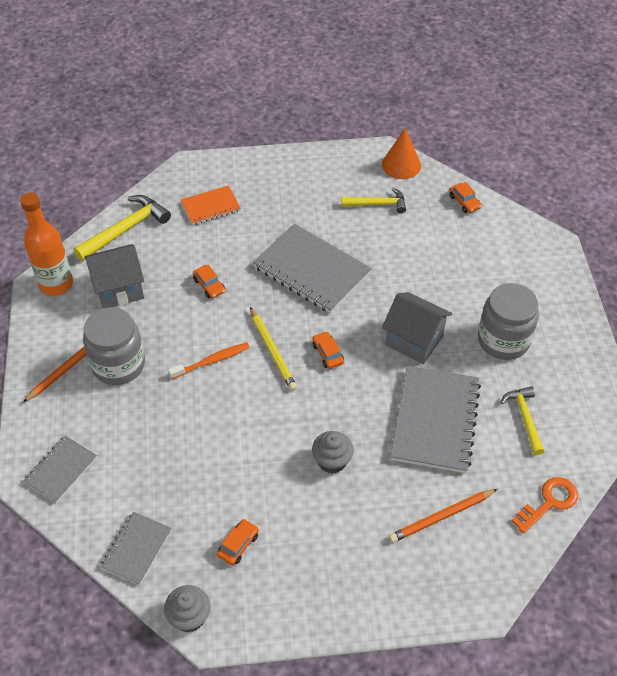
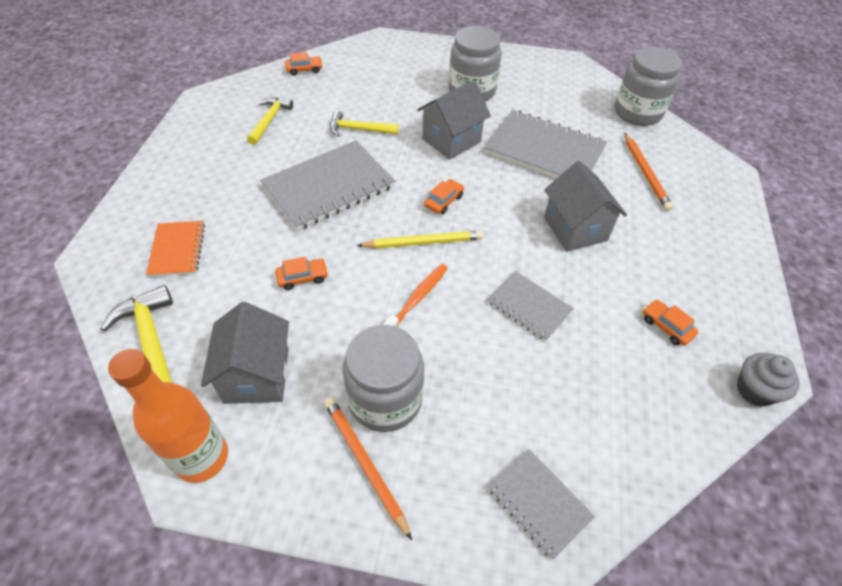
camera: 75 degrees left, 0 degrees up
grey notebook [100,512,172,585] -> grey notebook moved to [488,271,574,341]
orange toothbrush [168,342,250,379] -> orange toothbrush turned 45 degrees clockwise [383,264,448,327]
orange car [312,331,344,369] -> orange car turned 135 degrees clockwise [424,179,464,214]
grey cupcake [312,431,354,474] -> grey house [544,161,627,252]
orange cone [382,128,421,179] -> none
yellow hammer [500,386,544,455] -> yellow hammer moved to [330,110,399,136]
orange key [512,477,578,534] -> grey jar [614,47,682,126]

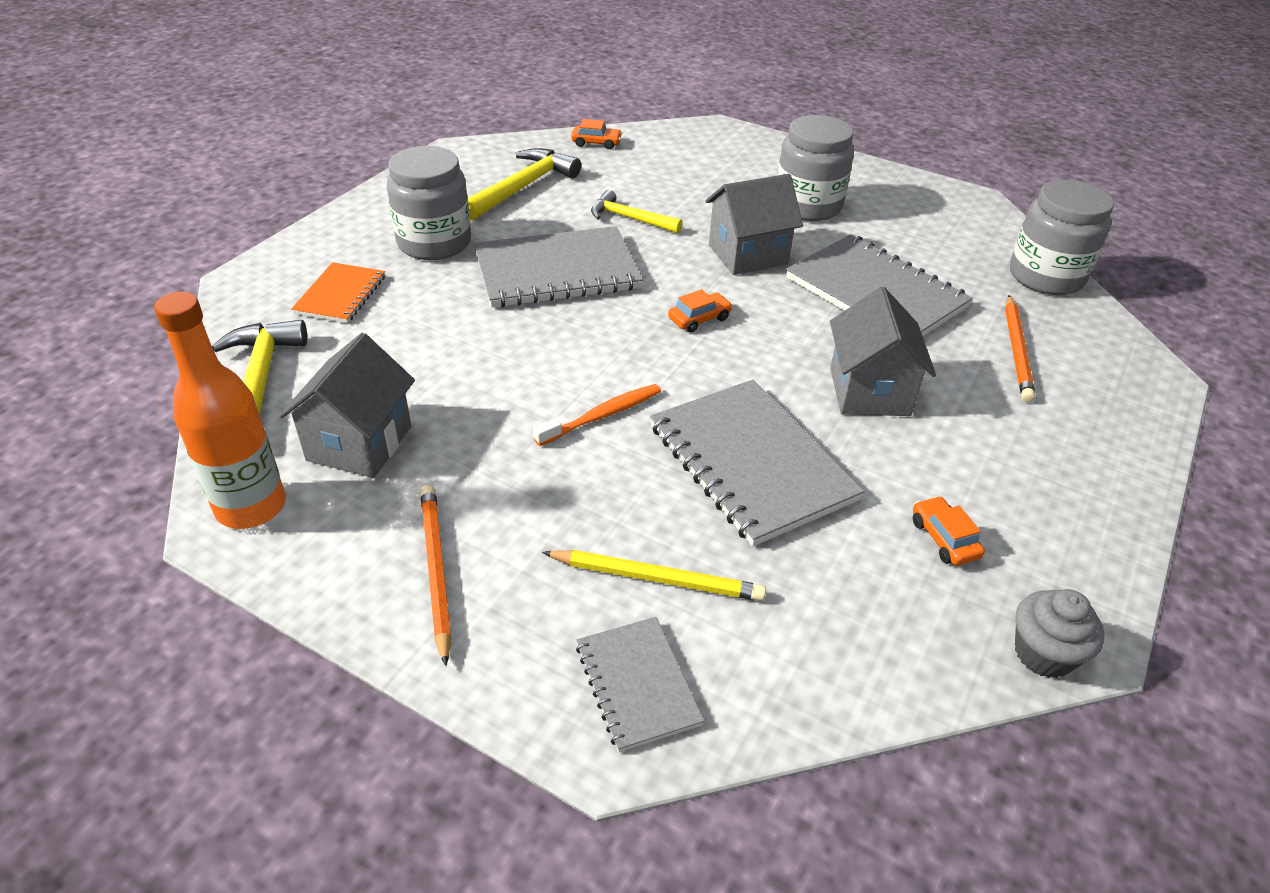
camera: 20 degrees right, 10 degrees down
yellow hammer [247,98,293,145] -> yellow hammer [468,148,581,221], size x1.54
orange car [275,257,328,290] -> none
grey jar [343,325,424,432] -> grey jar moved to [387,146,471,260]
yellow pencil [357,231,484,249] -> yellow pencil moved to [542,550,766,601]
grey notebook [488,271,574,341] -> grey notebook [650,380,864,546], size x1.82

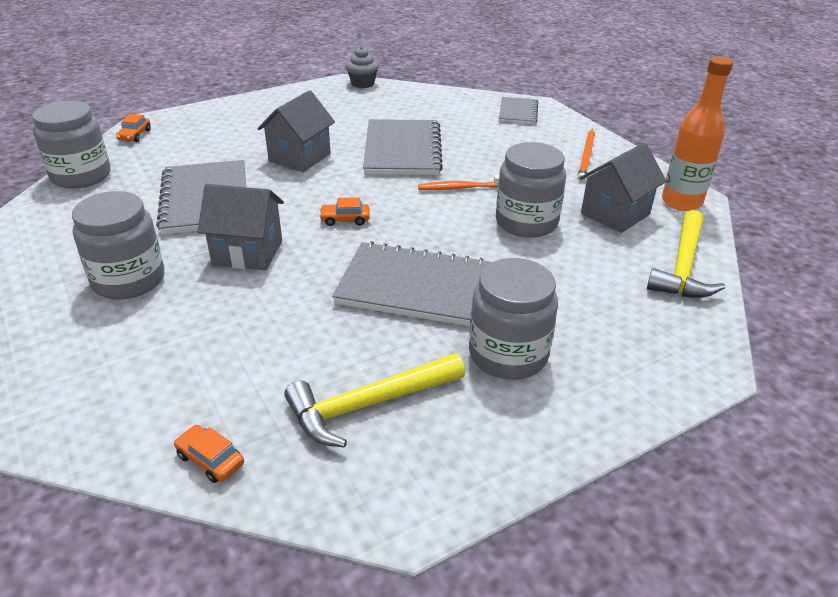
camera: 150 degrees left, 5 degrees down
orange notebook [291,262,385,323] -> none
yellow pencil [542,550,766,601] -> none
yellow hammer [591,190,683,233] -> none
orange car [913,496,985,566] -> orange car moved to [116,114,151,142]
orange pencil [1005,295,1035,402] -> none
none -> grey jar [496,142,566,238]

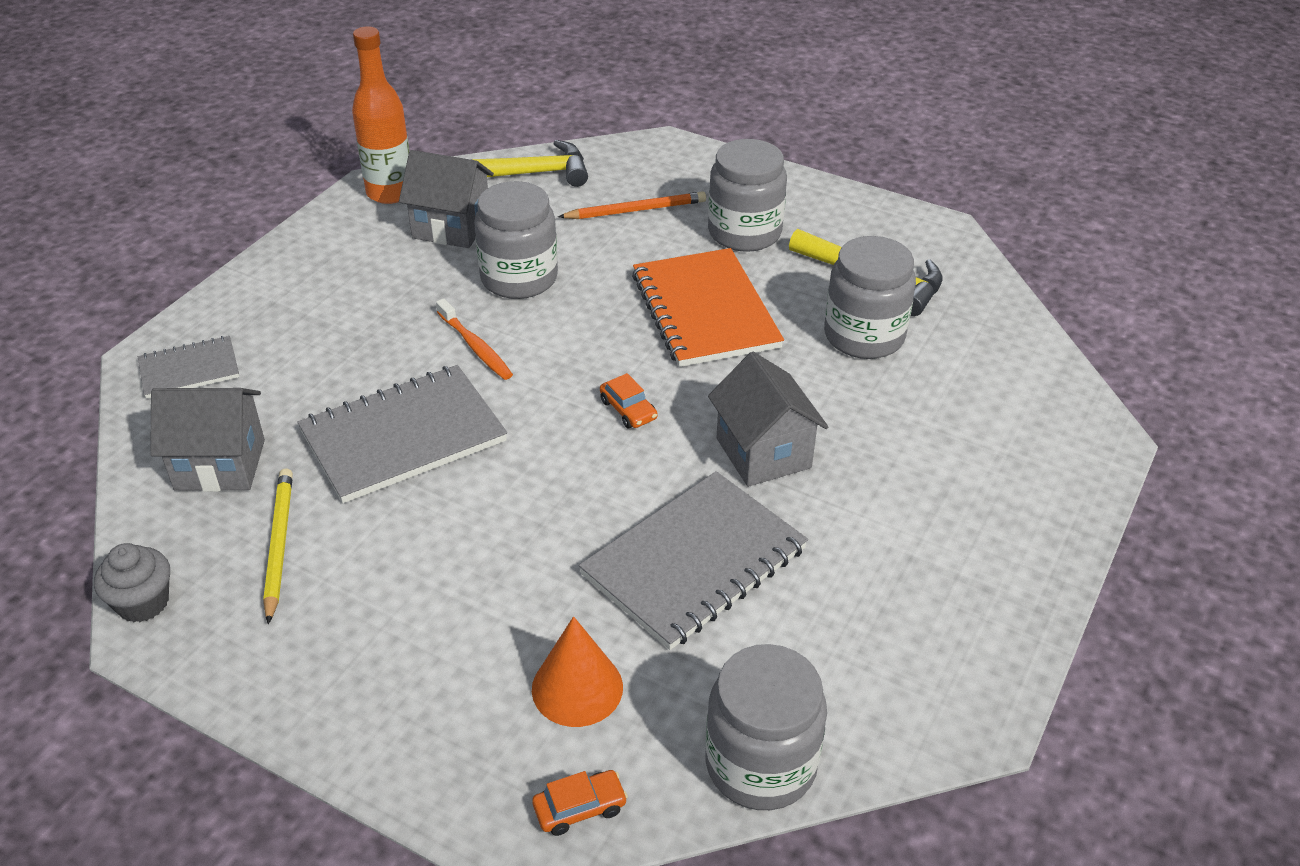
camera: 120 degrees left, 5 degrees up
grey jar [72,191,164,299] -> grey jar moved to [824,236,916,359]
orange car [174,425,244,483] -> none
grey house [258,90,335,172] -> grey house moved to [150,388,265,492]
grey notebook [332,241,492,326] -> orange notebook [632,248,784,367]
orange pencil [577,128,595,182] -> orange pencil moved to [558,191,706,219]
none -> yellow pencil [263,468,293,624]
none -> orange cone [532,616,623,727]

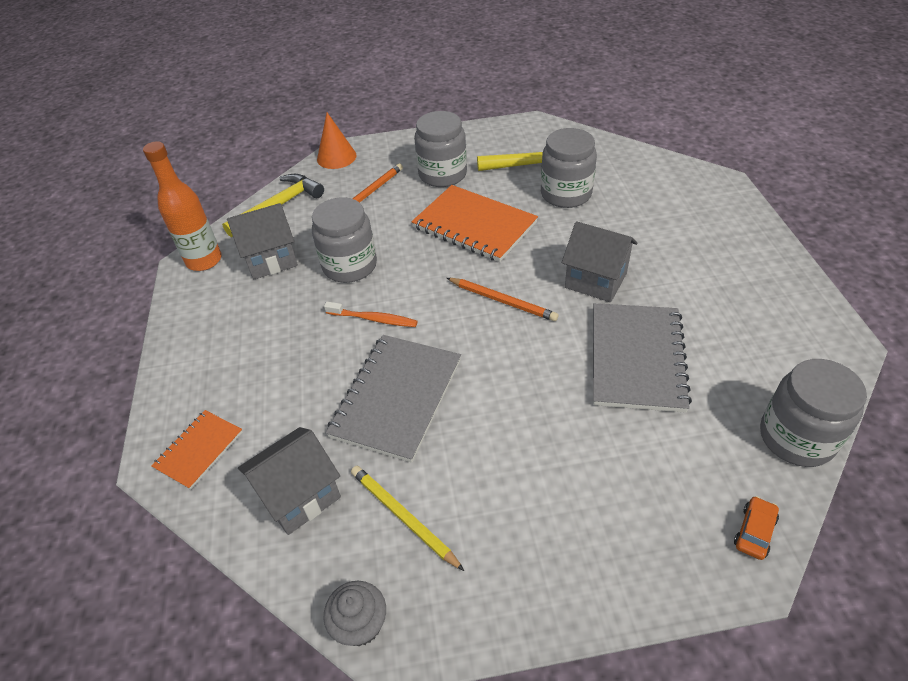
camera: 35 degrees left, 5 degrees up
grey notebook [138,336,239,399] -> orange notebook [151,410,243,490]
orange cone [532,616,623,727] -> orange cone moved to [317,113,357,169]
orange car [600,373,657,428] -> orange pencil [447,278,558,321]

